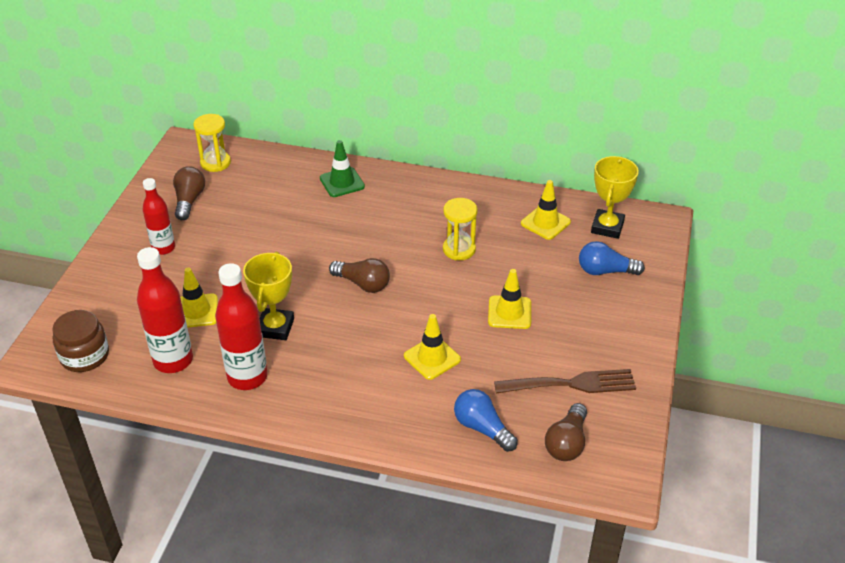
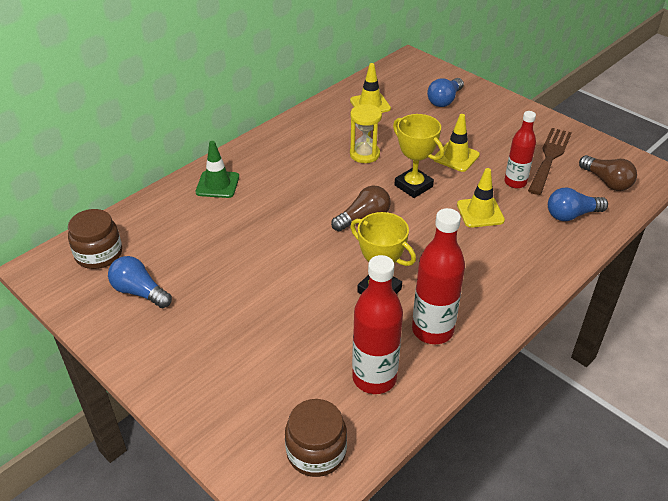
camera: 60 degrees left, 0 degrees up
red bottle [142,178,175,255] -> red bottle moved to [505,111,536,188]
brown light bulb [173,166,205,220] -> blue light bulb [108,256,172,308]
yellow traffic cone [180,268,218,328] -> none
yellow hourglass [193,114,231,172] -> brown jar [68,209,122,269]
yellow trophy [591,156,639,239] -> yellow trophy moved to [393,114,444,198]

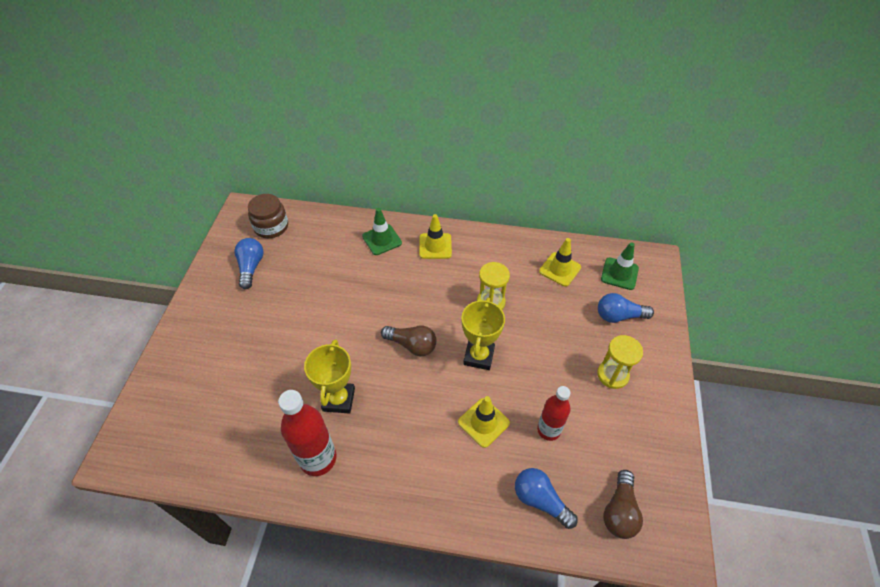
camera: 55 degrees right, 10 degrees up
brown jar [285,399,347,477] -> none
red bottle [352,255,403,394] -> none
yellow traffic cone [434,114,480,172] -> yellow traffic cone moved to [419,214,452,259]
brown fork [528,128,572,195] -> none
none -> yellow hourglass [597,335,643,389]
none -> green traffic cone [601,242,639,290]

